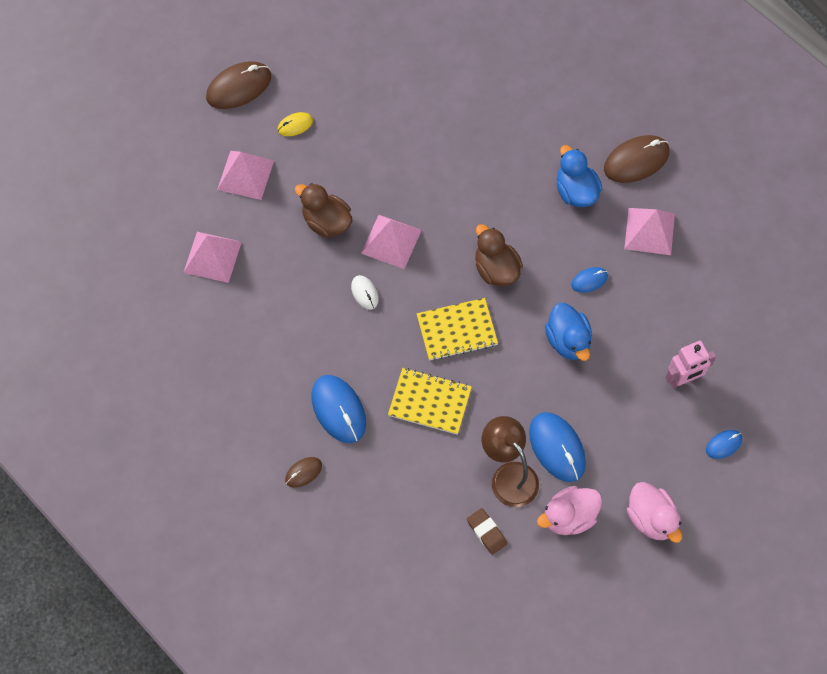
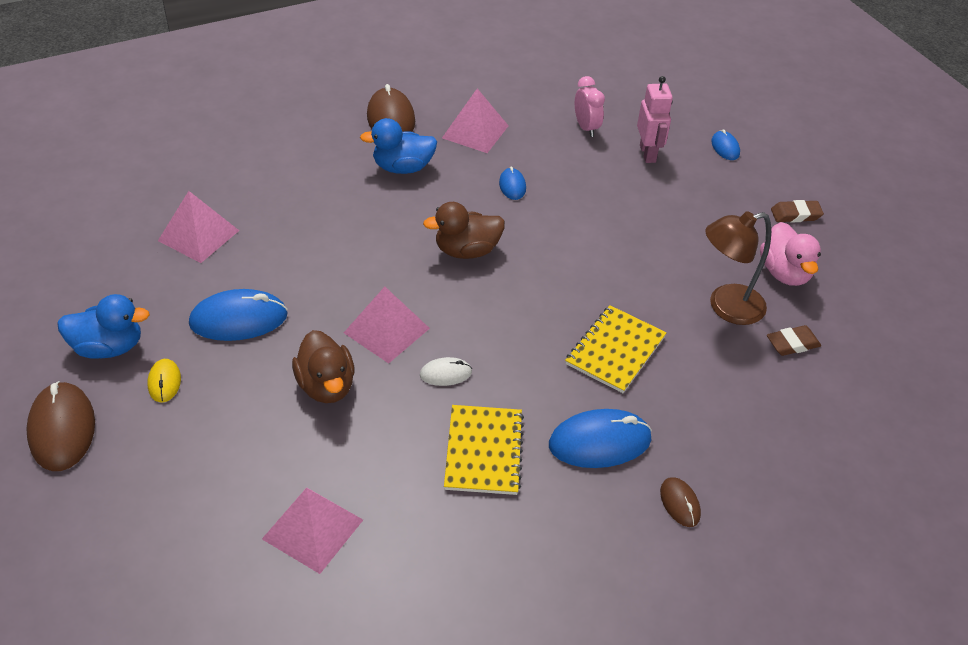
camera: 75 degrees left, 20 degrees down
pink pyramid [217,151,274,200] -> pink pyramid moved to [158,191,239,263]
brown duck [295,183,352,238] -> brown duck turned 75 degrees counterclockwise [292,330,355,403]
yellow notebook [417,298,498,361] -> yellow notebook moved to [444,405,524,495]
blue mouse [529,412,586,482] -> blue mouse moved to [189,289,288,341]
blue duck [545,303,592,361] -> blue duck moved to [57,294,150,359]
pink duck [627,482,682,543] -> brown eraser [771,200,824,222]
none -> pink clock [575,76,605,137]

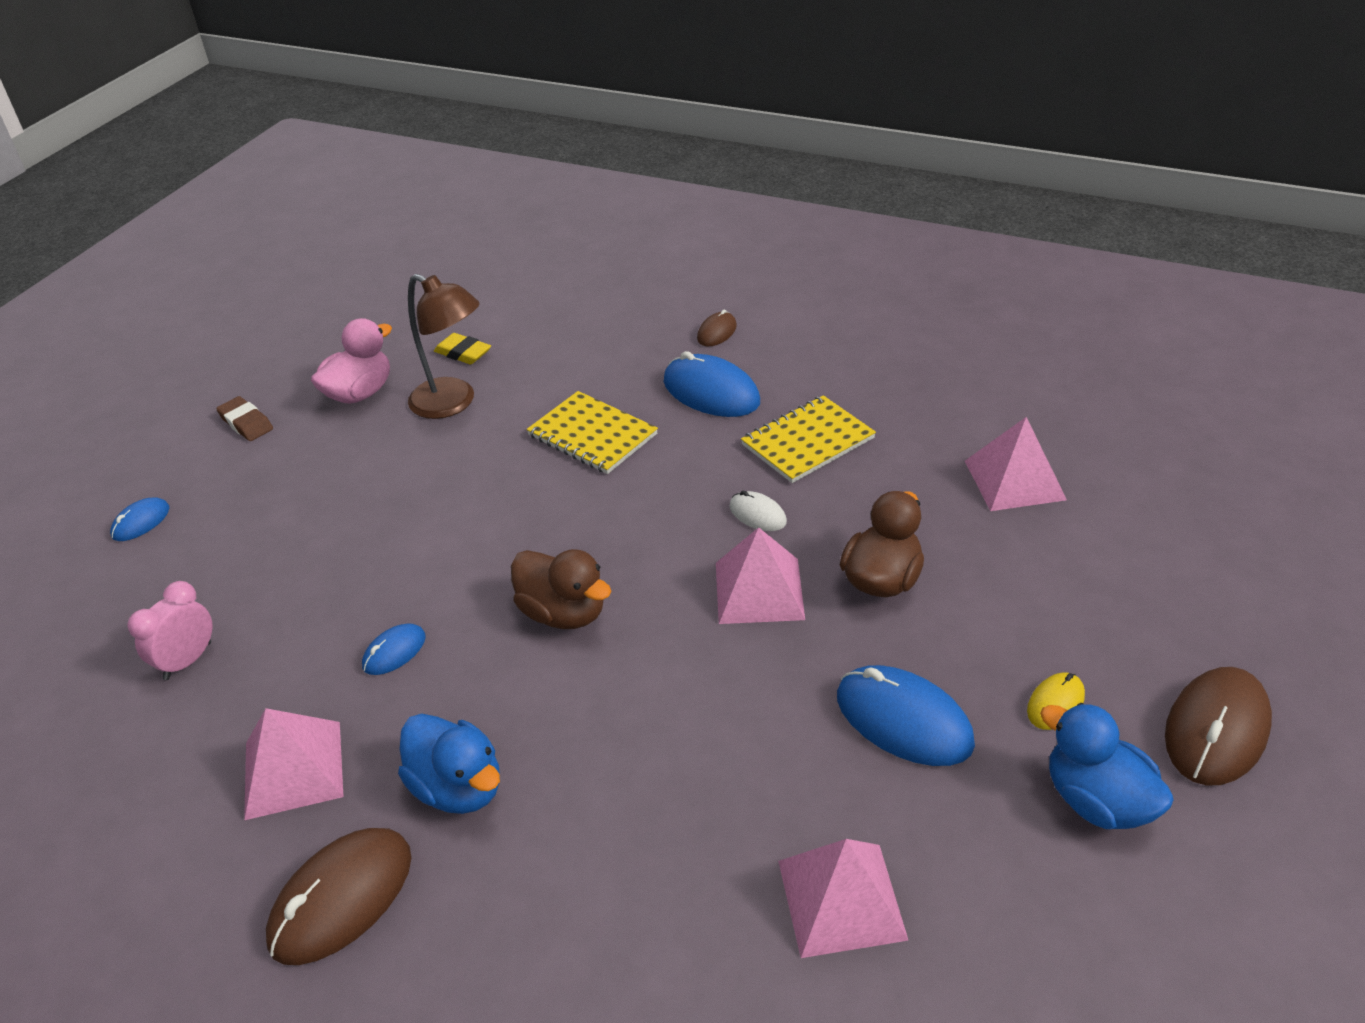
camera: 125 degrees left, 5 degrees down
yellow notebook [565,305,667,393] -> yellow notebook turned 45 degrees clockwise [527,391,658,474]
pink robot [637,76,673,163] -> none
brown eraser [767,325,821,356] -> yellow eraser [434,333,491,364]

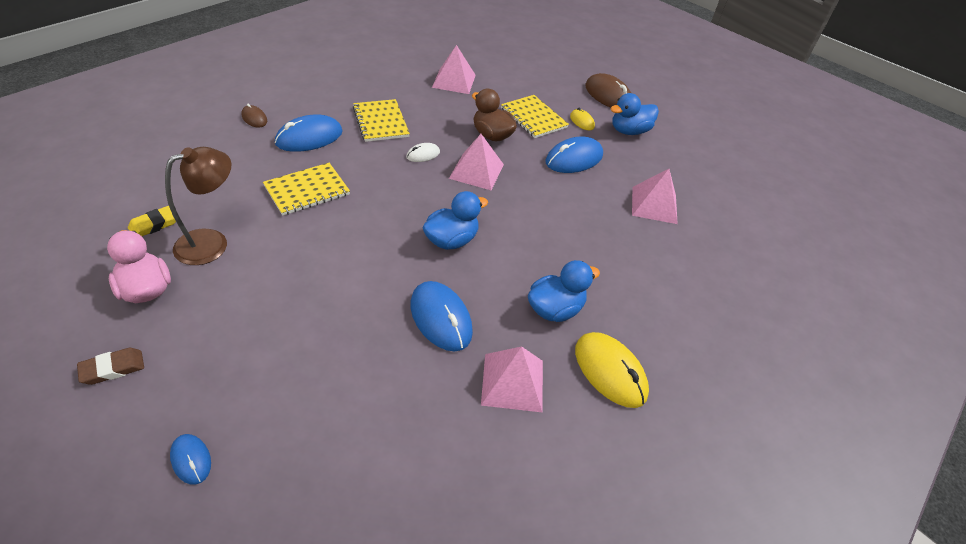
camera: 80 degrees left, 5 degrees up
pink clock [127,581,213,680] -> none
brown mouse [266,828,411,965] -> yellow mouse [575,332,649,408]
blue mouse [362,623,426,675] -> blue mouse [411,281,473,352], size x1.90
brown duck [511,549,611,629] -> blue duck [422,191,488,250]
none -> yellow notebook [501,95,569,138]

